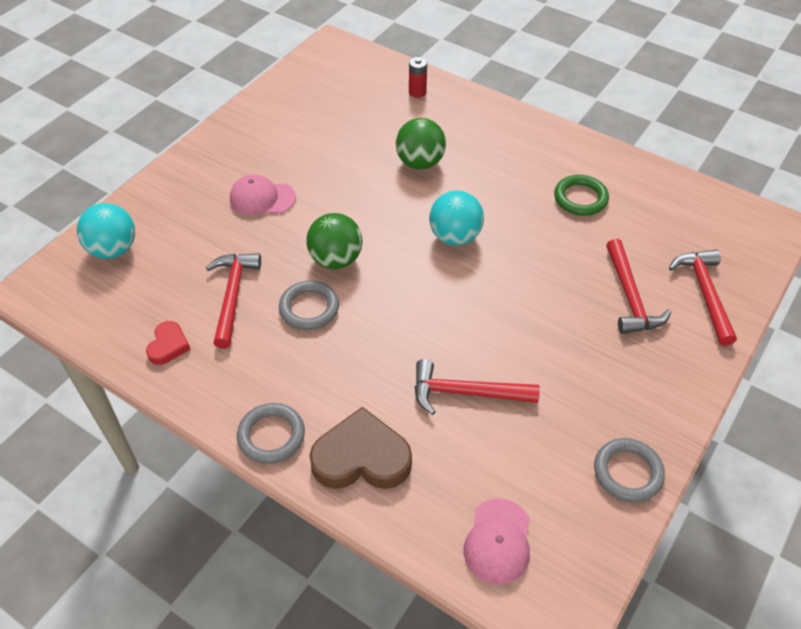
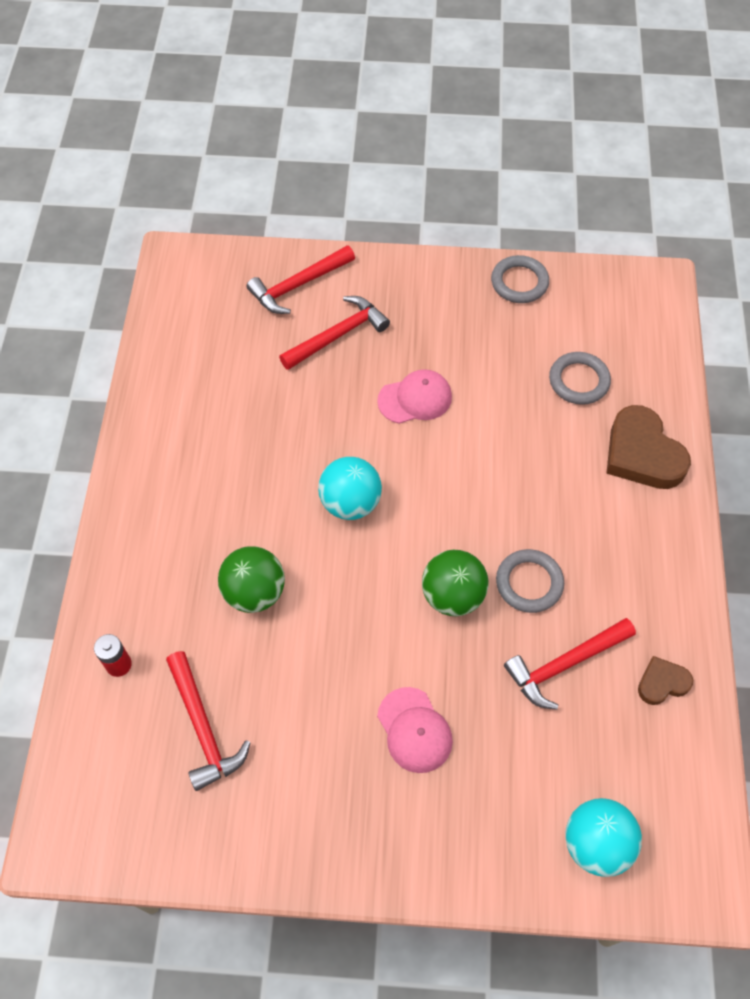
camera: 120 degrees left, 10 degrees up
red heart [146,321,191,365] -> brown heart [638,656,693,705]
grey ring [237,403,305,464] -> grey ring moved to [549,352,611,405]
red hammer [414,359,540,415] -> red hammer moved to [166,651,251,791]
pink cap [463,498,530,585] -> pink cap moved to [377,369,452,424]
green ring [554,175,609,216] -> none

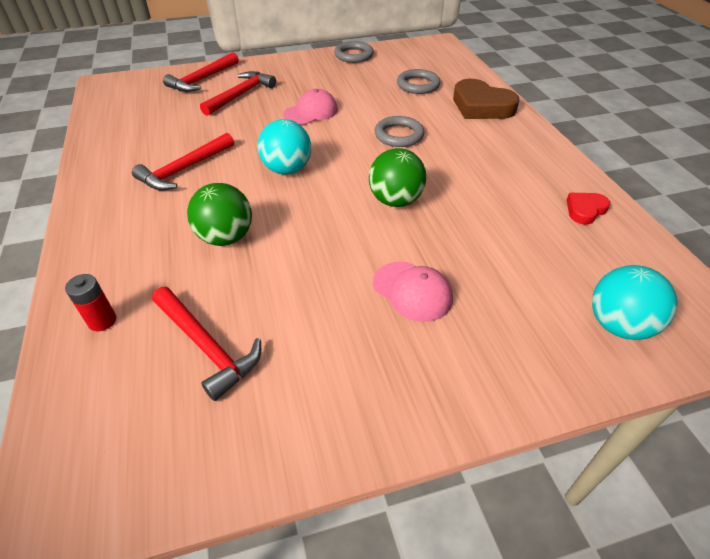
camera: 20 degrees left, 15 degrees down
grey ring [496,549,564,613] -> grey ring moved to [374,116,424,147]
red hammer [504,618,636,710] -> red hammer moved to [132,133,234,191]
brown heart [638,656,693,705] -> red heart [567,193,610,224]

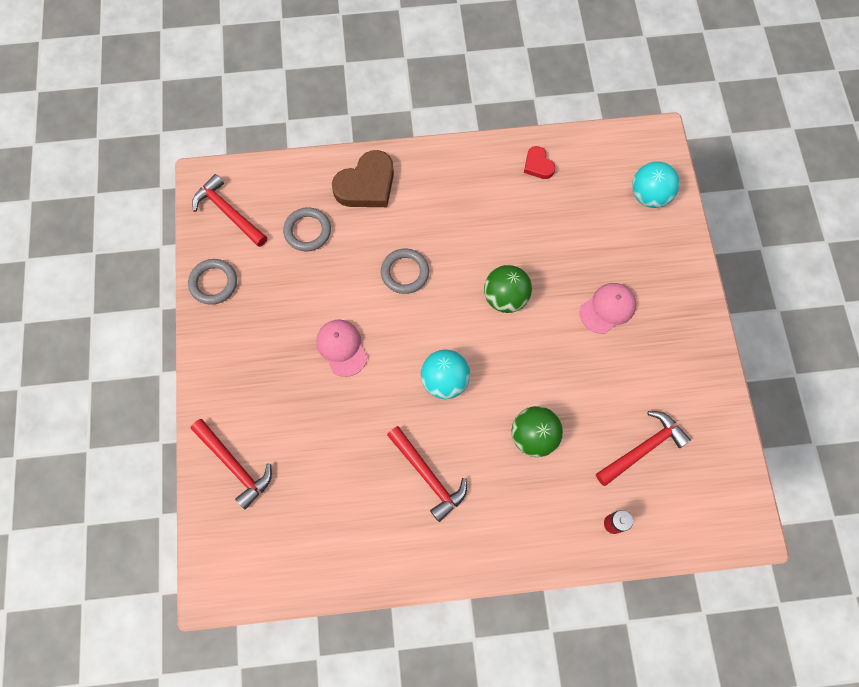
camera: 80 degrees left, 25 degrees up
red hammer [200,71,276,116] -> red hammer moved to [192,174,267,247]

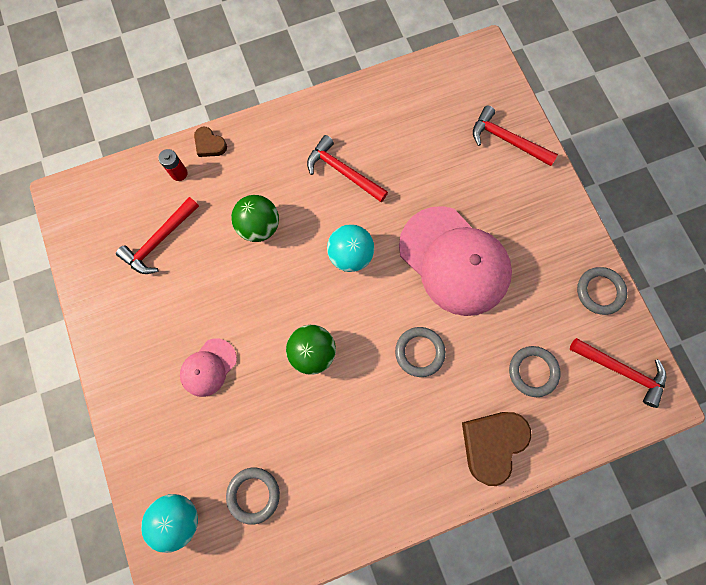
camera: 165 degrees right, 5 degrees up
pink cap [316,320,368,377] -> pink cap [399,206,512,316], size x2.07
red heart [524,146,555,179] -> none
none -> brown heart [194,127,227,157]
none -> grey ring [226,468,280,525]

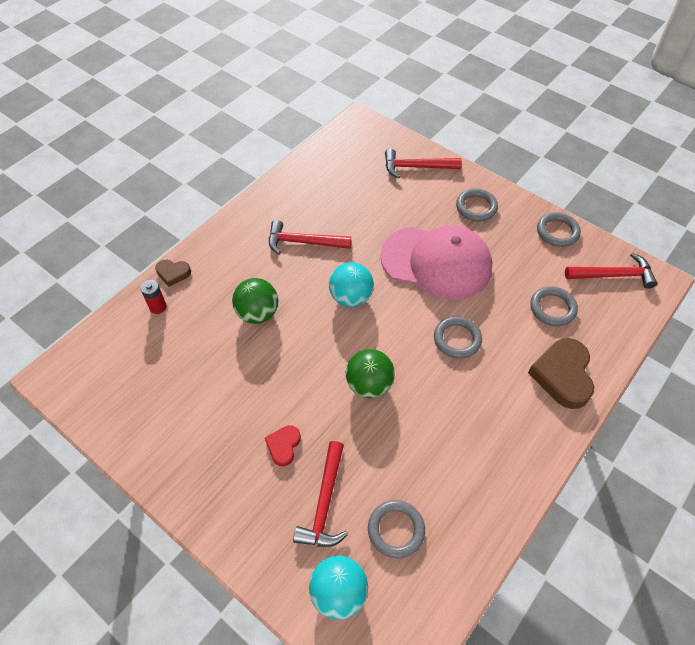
camera: 30 degrees left, 20 degrees down
red hammer [116,197,199,274] -> red hammer moved to [293,441,348,547]
pink cap [180,339,237,397] -> red heart [265,425,301,466]
none -> grey ring [456,189,498,221]

